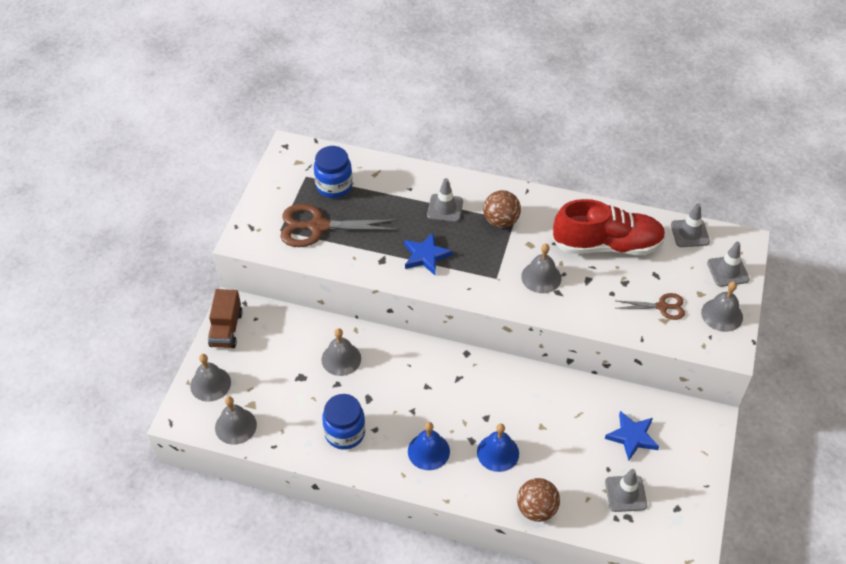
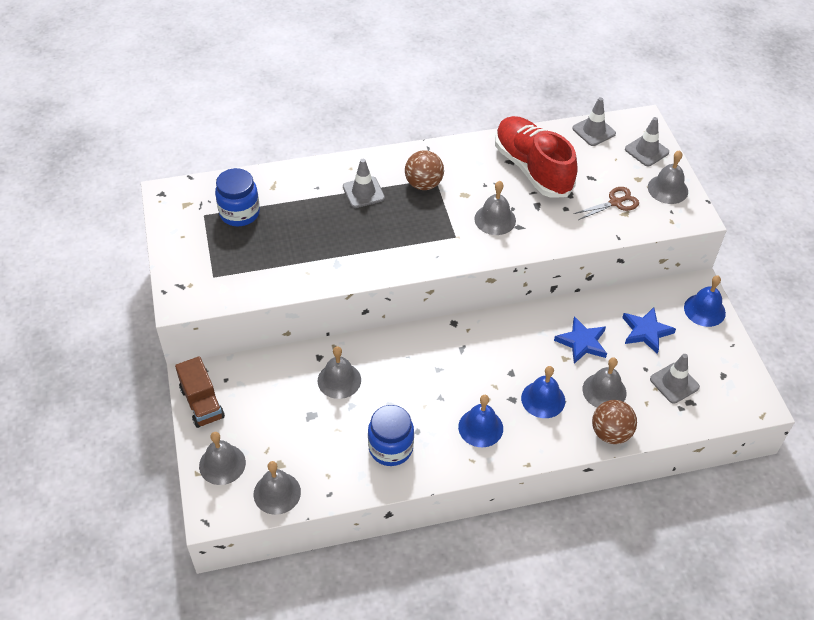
camera: 30 degrees left, 0 degrees up
brown scissors [280,204,399,247] -> none
blue star [404,233,453,275] -> blue star moved to [554,316,607,364]
red shoe [552,199,666,255] -> red shoe turned 90 degrees counterclockwise [495,116,578,198]
none -> grey bell [583,358,626,408]
none -> blue bell [684,275,726,327]

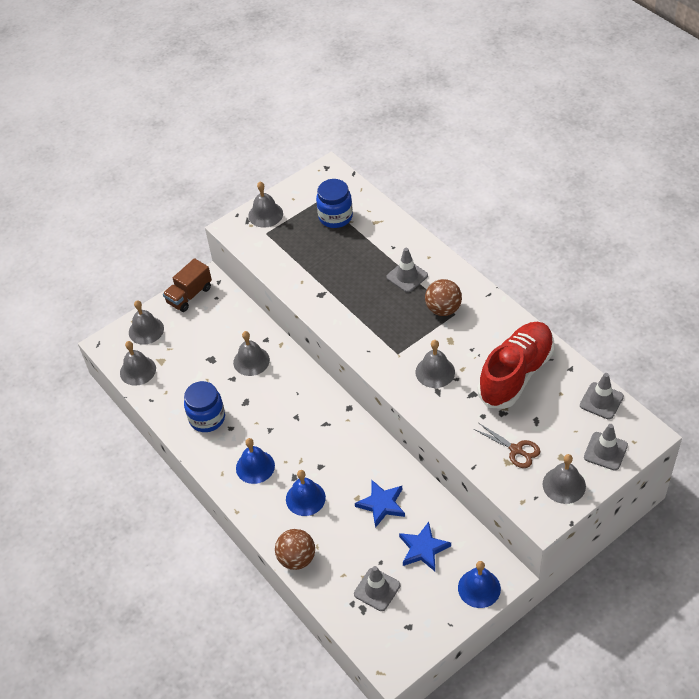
camera: 70 degrees right, 0 degrees up
grey bell [583,358,626,408] -> grey bell moved to [248,182,283,228]

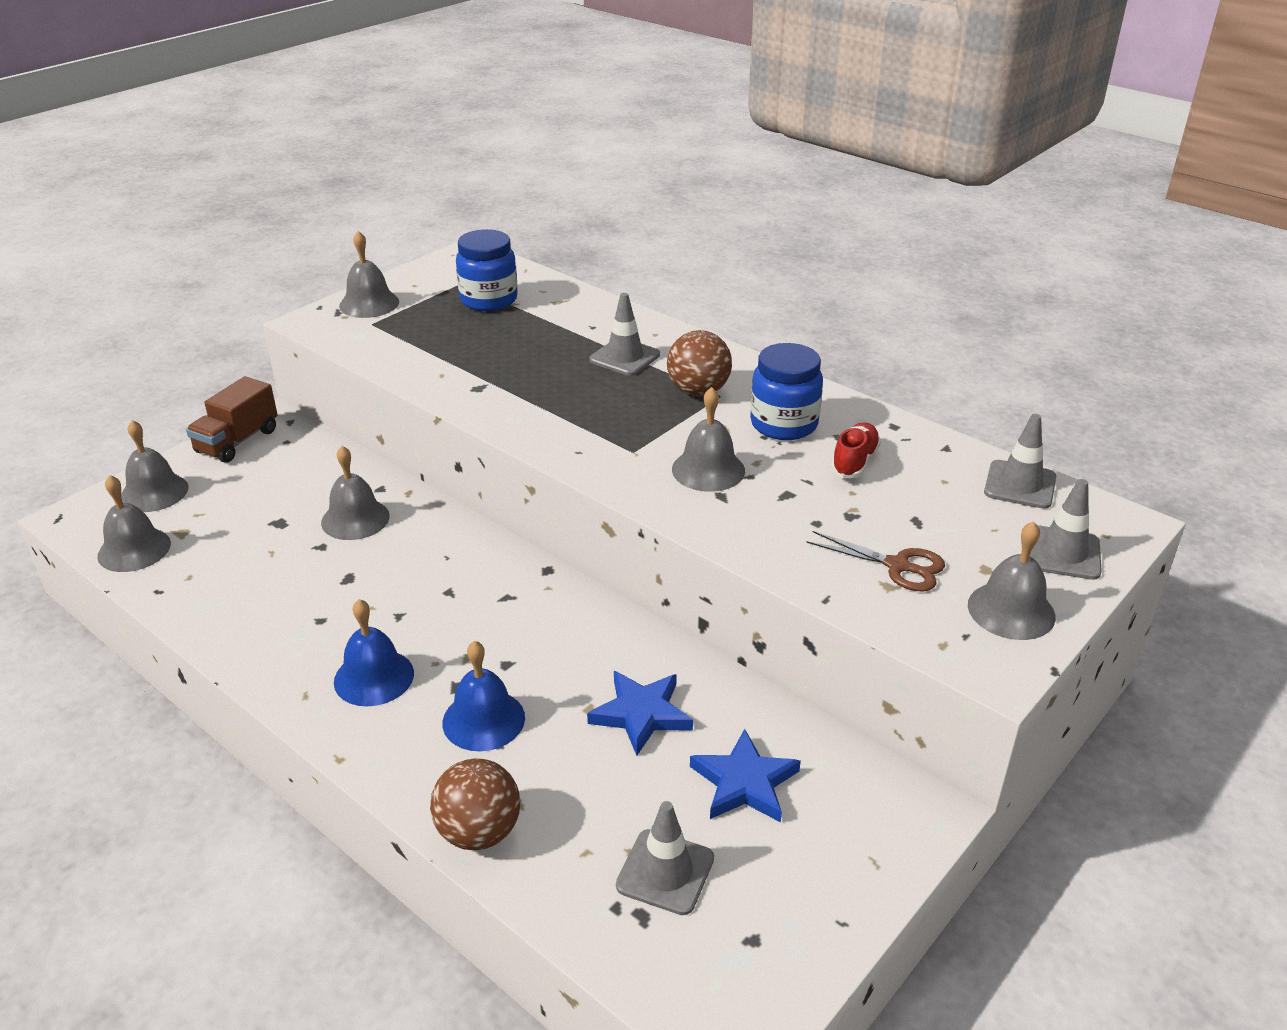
camera: 15 degrees left, 15 degrees down
blue jar [184,381,225,432] -> blue jar moved to [750,343,823,440]
blue bell [458,561,501,608] -> none
red shoe [478,322,554,409] -> red shoe [831,422,881,478], size x0.43

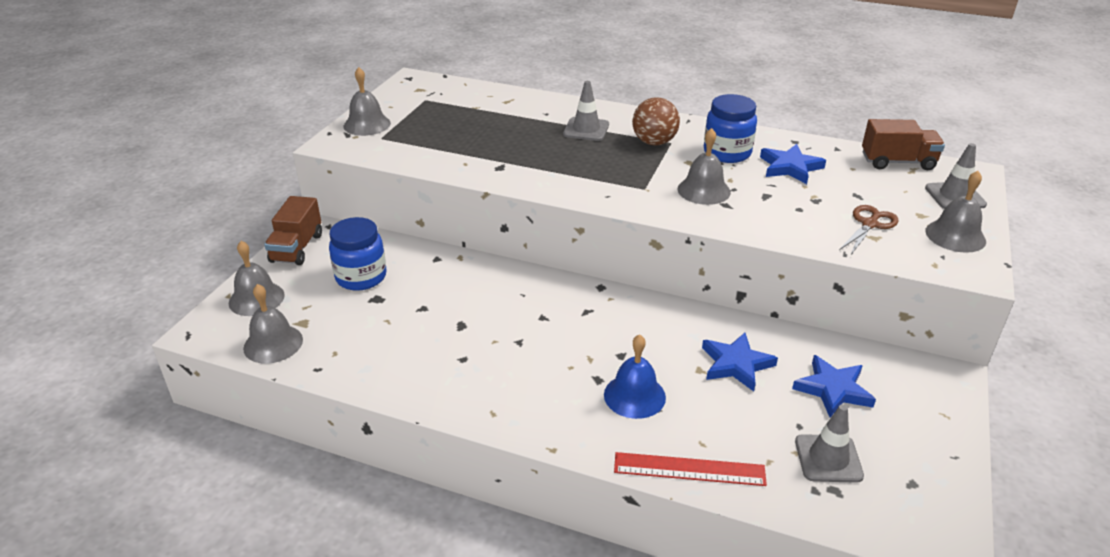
camera: 20 degrees left, 0 degrees up
grey bell [321,446,390,540] -> none
blue bell [334,599,414,707] -> none
brown ball [430,758,520,850] -> red ruler [614,452,767,486]
blue jar [456,229,518,311] -> blue jar moved to [329,217,386,291]
brown scissors [806,531,945,591] -> brown scissors turned 60 degrees counterclockwise [839,205,899,254]
red shoe [831,422,881,478] -> blue star [760,144,826,184]
grey traffic cone [984,414,1056,509] -> brown truck [862,119,945,170]

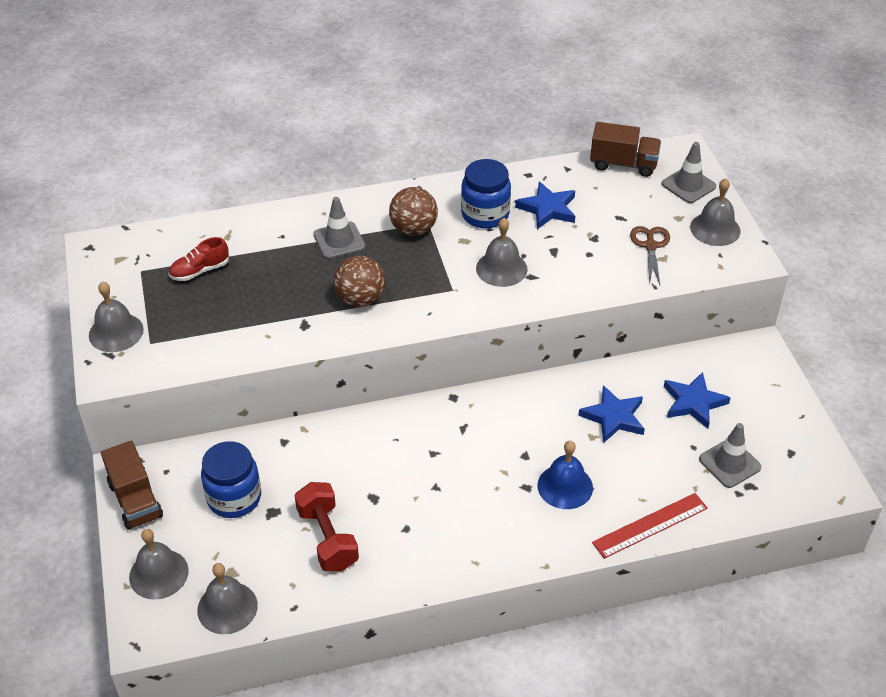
camera: 35 degrees left, 10 degrees up
brown truck [862,119,945,170] -> brown truck turned 45 degrees clockwise [590,122,661,177]
none -> red shoe [169,237,229,281]
none -> red dumbbell [294,482,359,571]
none -> brown ball [334,256,385,307]

